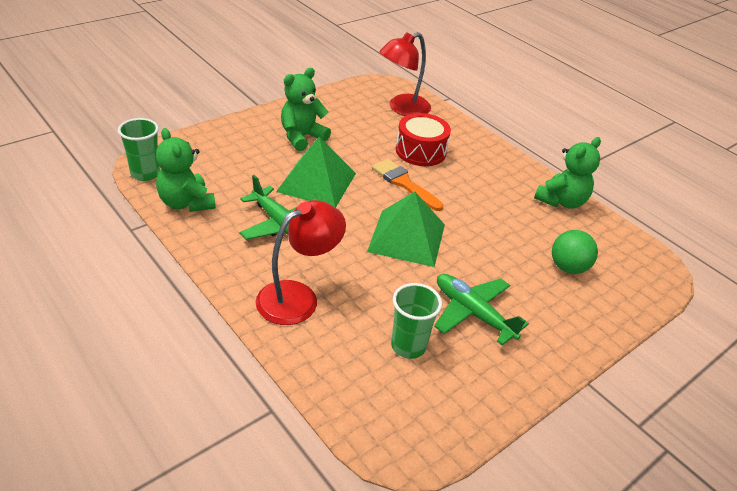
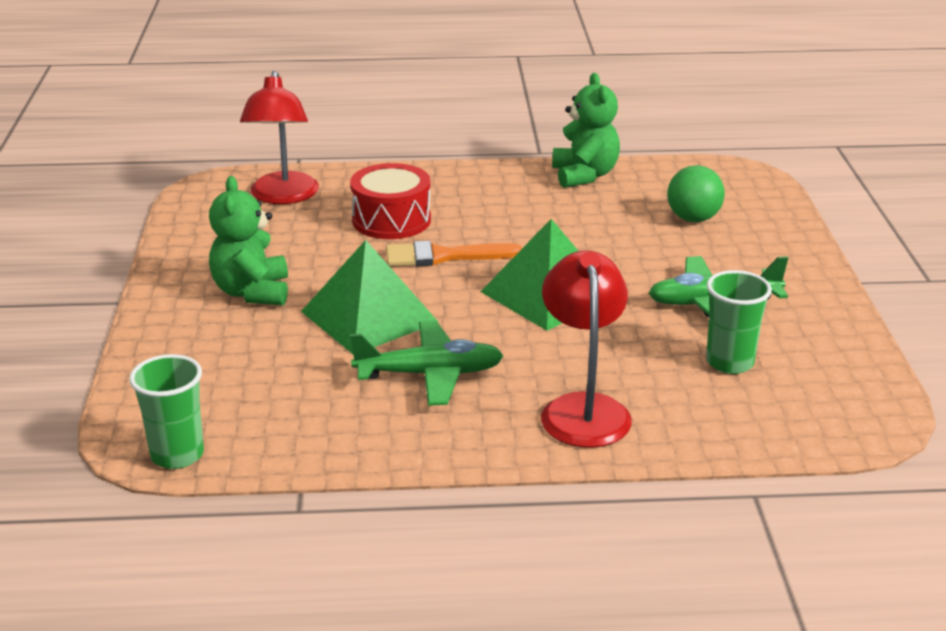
camera: 50 degrees left, 10 degrees down
green teddy bear [156,128,216,212] -> none

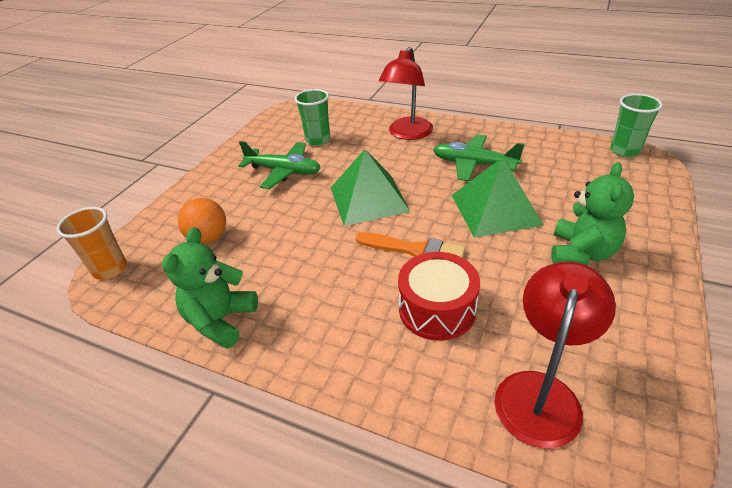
camera: 150 degrees left, 10 degrees up
green ball [667,165,725,222] -> orange ball [178,198,226,244]
none -> orange cup [56,207,127,280]

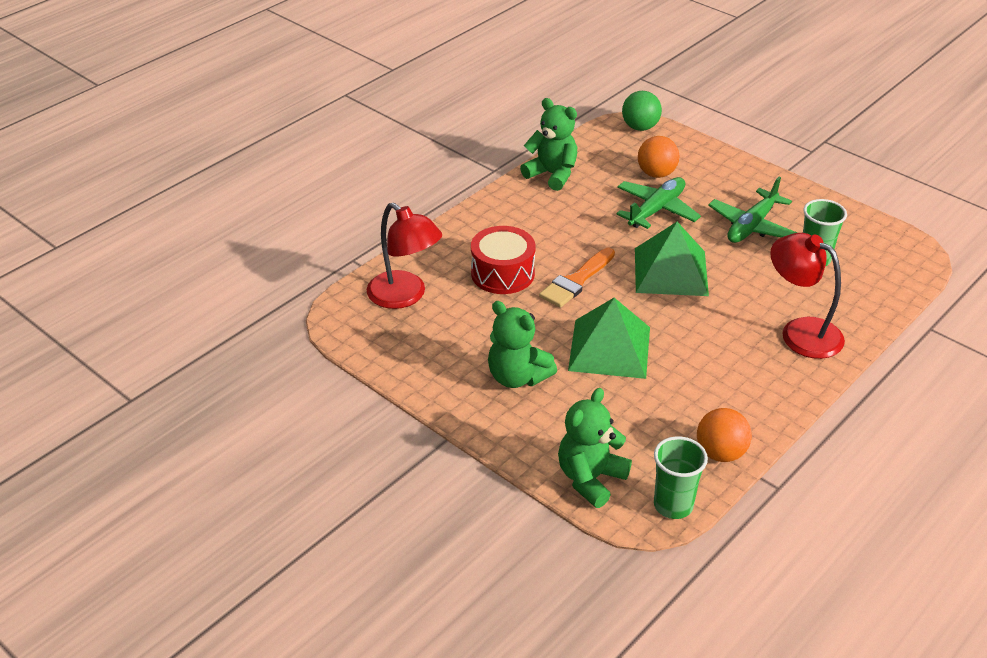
camera: 105 degrees right, 0 degrees up
orange cup [56,207,127,280] -> green ball [622,91,662,131]
green plane [433,134,525,181] -> green plane moved to [616,177,701,229]
none -> green teddy bear [558,388,632,508]
none -> orange ball [697,408,752,462]

